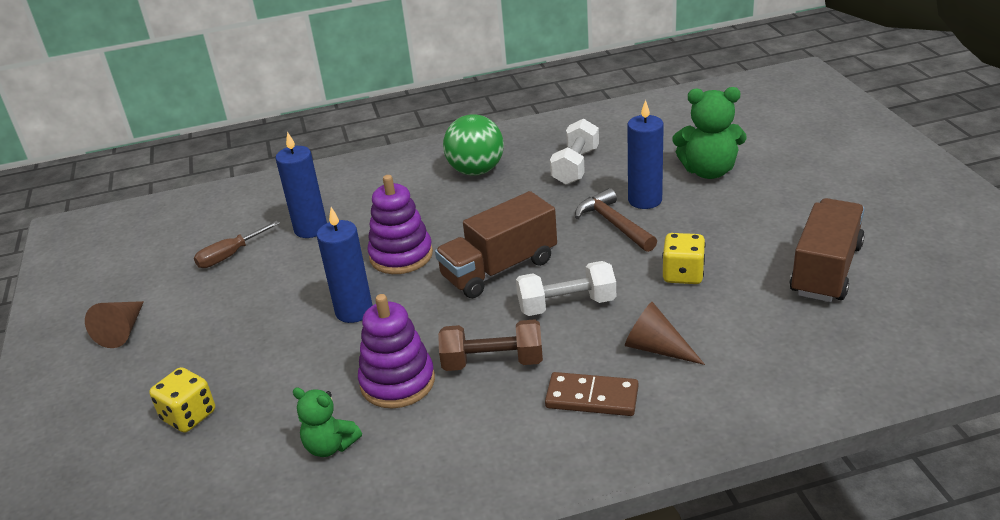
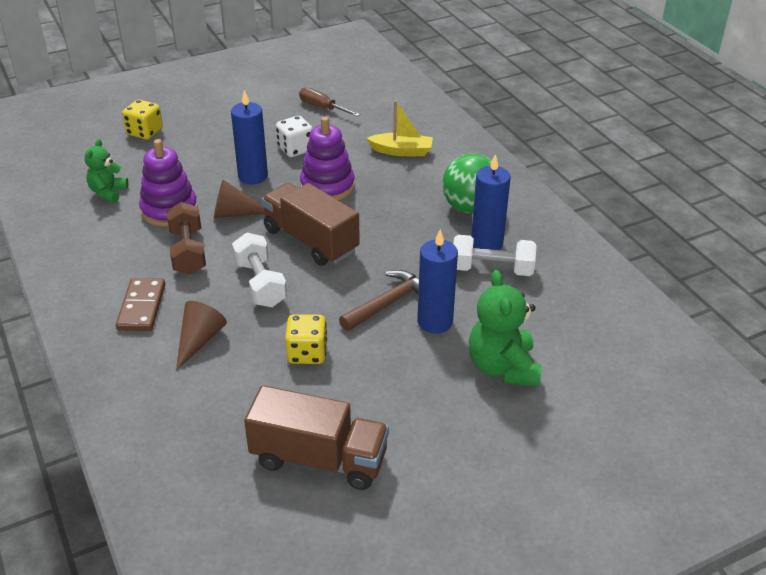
camera: 75 degrees right, 5 degrees up
brown cone [85,301,144,348] -> brown cone moved to [214,180,265,218]
blue candle [275,132,327,238] -> blue candle moved to [471,154,511,250]
none -> white dice [276,116,313,157]
none -> yellow boat [367,100,433,156]

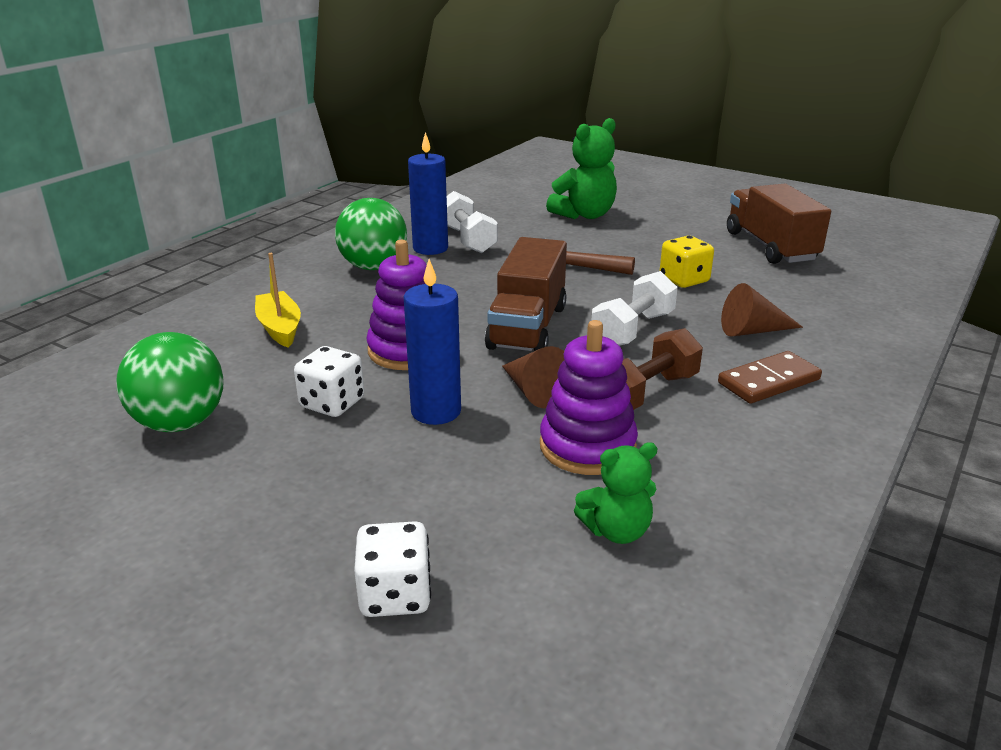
camera: 120 degrees left, 10 degrees down
yellow dice [122,99,163,140] -> white dice [354,521,431,617]
brown screwdriver [299,87,360,117] -> green ball [116,332,224,432]
blue candle [417,229,458,333] -> none

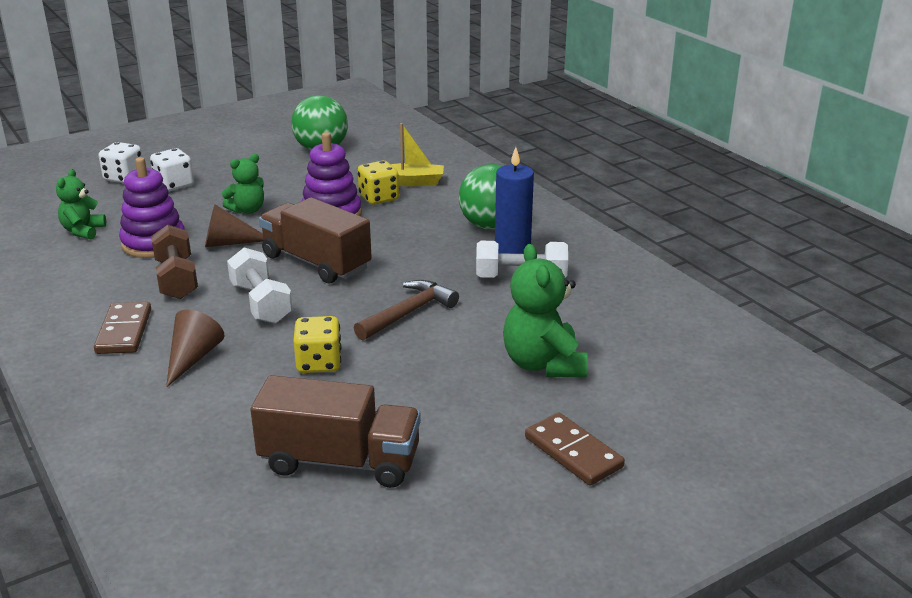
camera: 115 degrees right, 0 degrees up
white dice [294,346,364,417] -> white dice moved to [150,148,194,191]
blue candle [404,259,461,425] -> green teddy bear [222,154,264,214]
none -> yellow dice [358,161,399,205]
none -> brown domino [525,412,625,486]

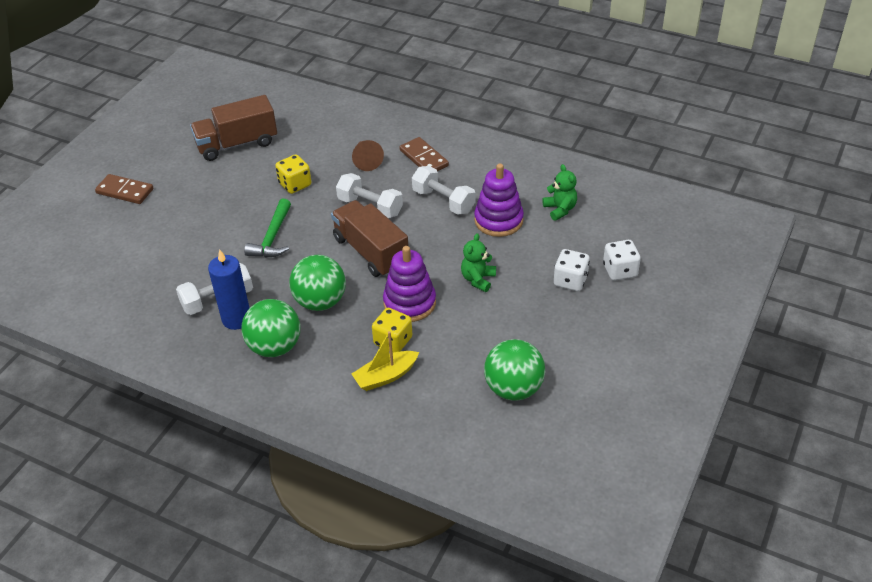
camera: 150 degrees right, 15 degrees up
brown dumbbell [151,225,198,299] -> white dumbbell [412,166,475,215]
brown cone [205,205,263,247] -> none
brown truck [259,197,372,284] -> brown truck turned 135 degrees counterclockwise [331,200,408,277]
brown hammer [354,280,459,340] -> green hammer [244,198,291,257]
green teddy bear [503,244,588,377] -> none
none -> green ball [290,255,346,311]

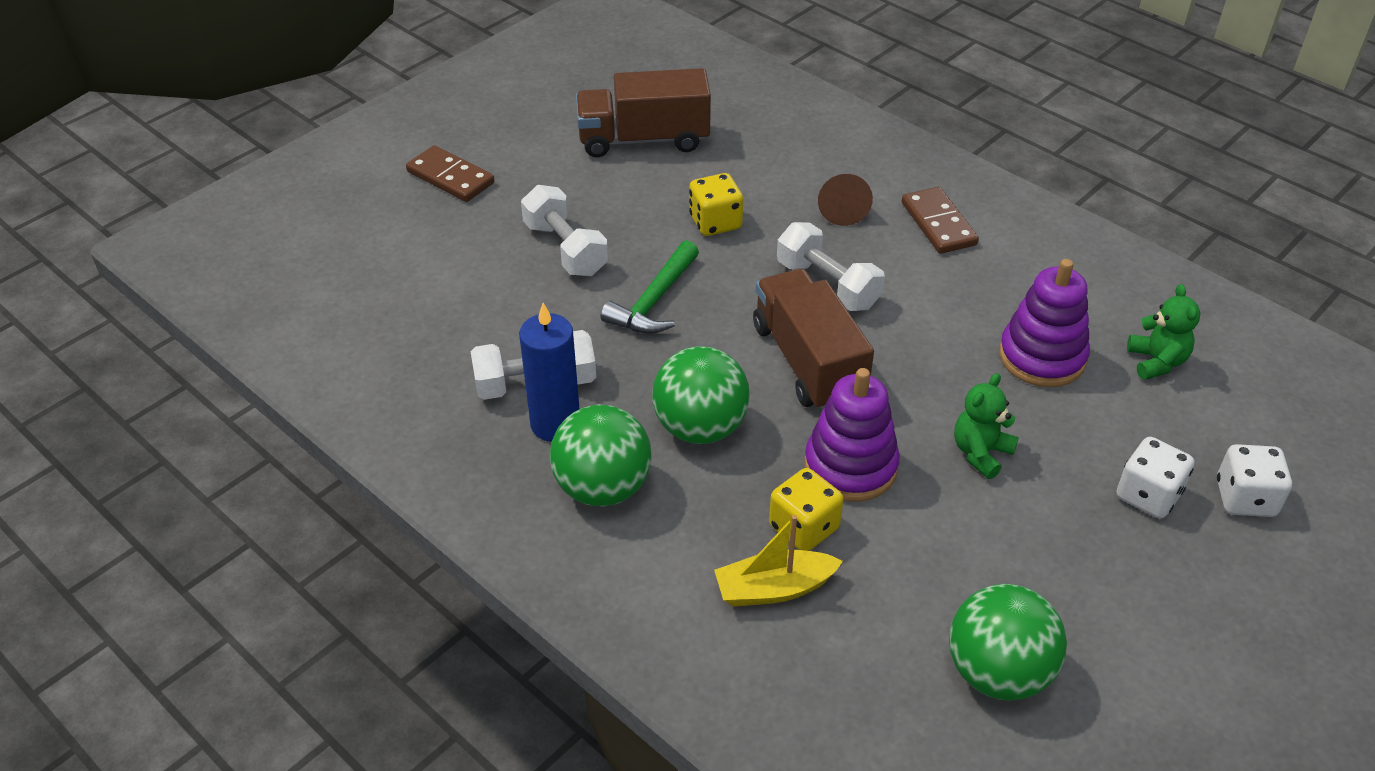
camera: 15 degrees right, 0 degrees up
white dumbbell [412,166,475,215] -> white dumbbell moved to [521,185,608,276]

